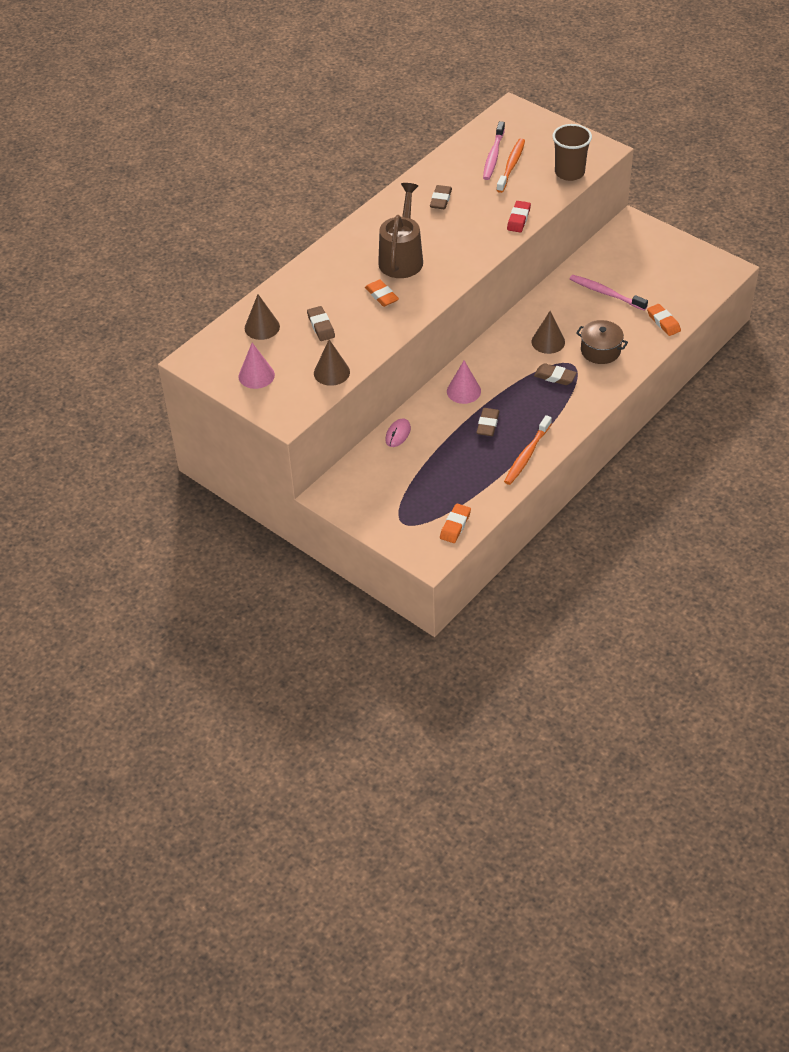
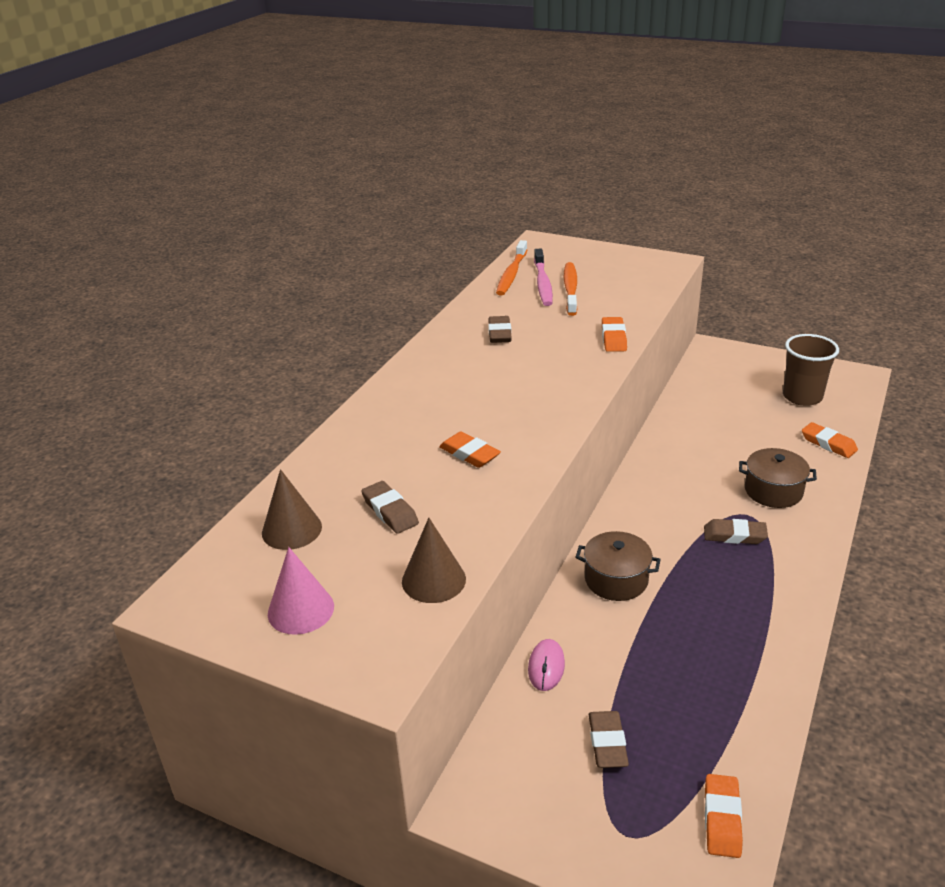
camera: 15 degrees left, 15 degrees down
brown watering can [378,183,423,278] -> none
pink cone [447,361,481,404] -> brown pot [575,531,661,601]
brown eraser [477,408,500,436] -> brown eraser moved to [589,711,629,768]
orange toothbrush [504,415,552,485] -> orange toothbrush moved to [496,240,527,296]
red eraser [507,201,531,232] -> orange eraser [602,317,627,352]
brown cone [532,311,565,354] -> none
brown cup [552,124,592,181] -> brown cup moved to [783,334,839,406]
pink toothbrush [570,275,648,311] -> none

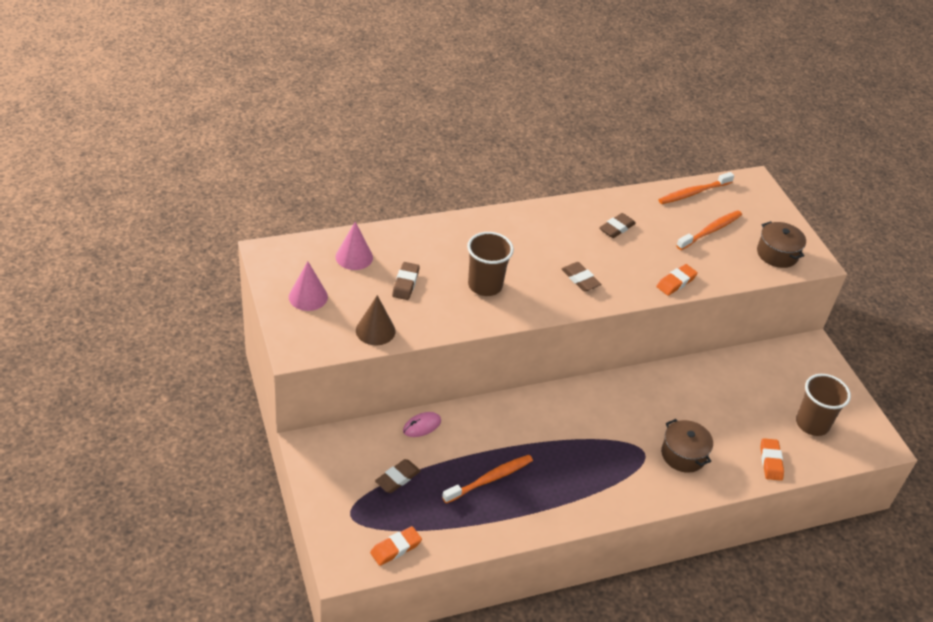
camera: 40 degrees right, 10 degrees up
brown cone [262,469,322,550] -> pink cone [336,222,373,270]
orange eraser [439,432,501,468] -> brown cup [467,232,514,296]
pink toothbrush [534,249,553,306] -> none
brown pot [575,531,661,601] -> brown pot moved to [757,221,806,268]
brown eraser [704,519,768,544] -> brown eraser moved to [561,262,601,292]
none -> orange toothbrush [442,455,533,504]

